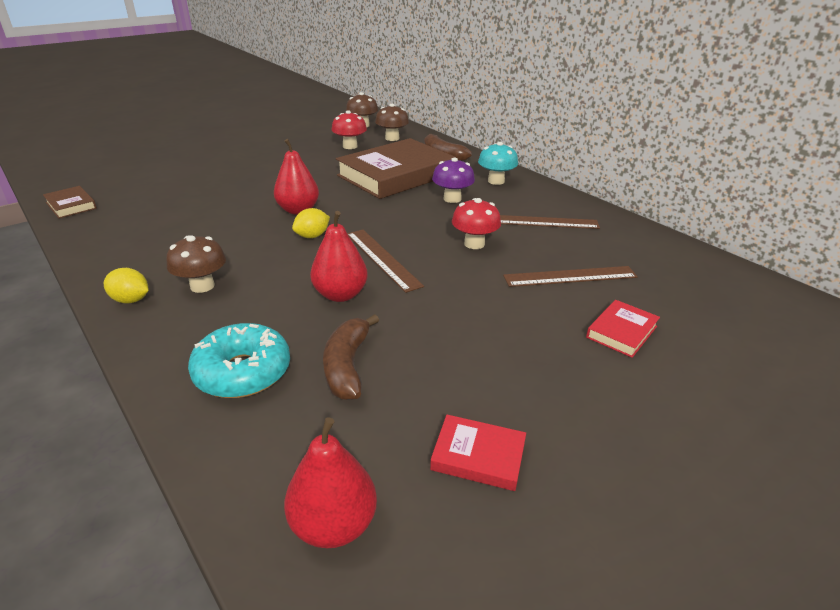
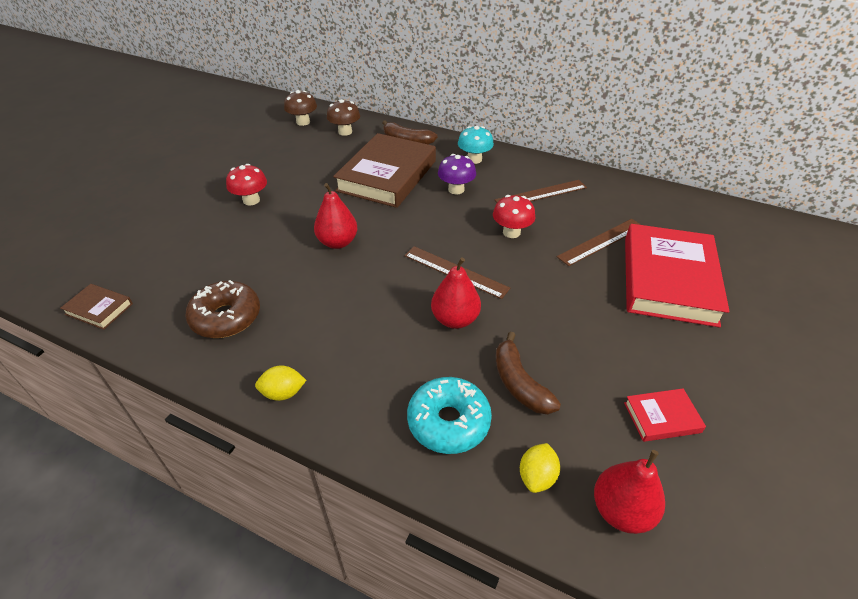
camera: 25 degrees left, 10 degrees up
brown mushroom [167,235,226,293] -> none
yellow lemon [292,208,330,238] -> yellow lemon moved to [520,443,560,493]
red mushroom [331,111,367,149] -> red mushroom moved to [226,164,267,205]
red book [586,300,660,358] -> red book [625,224,730,327], size x2.32
none -> brown donut [185,280,260,338]

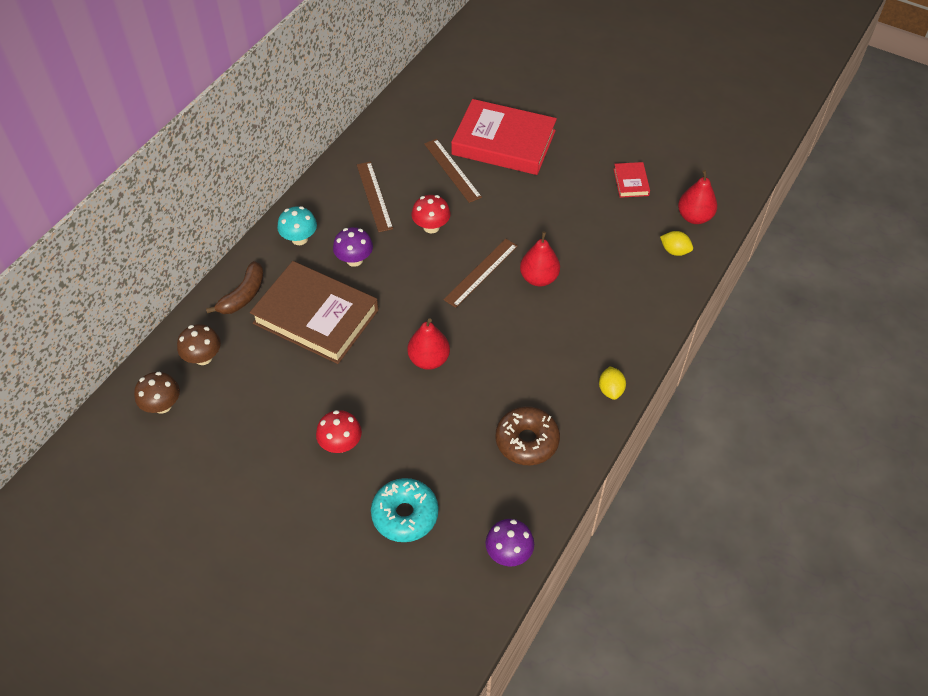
camera: 85 degrees left, 10 degrees up
brown book [60,284,133,330] -> purple mushroom [485,519,534,567]
turquoise donut [407,377,492,454] -> turquoise donut moved to [371,478,438,542]
brown banana [496,332,561,414] -> none

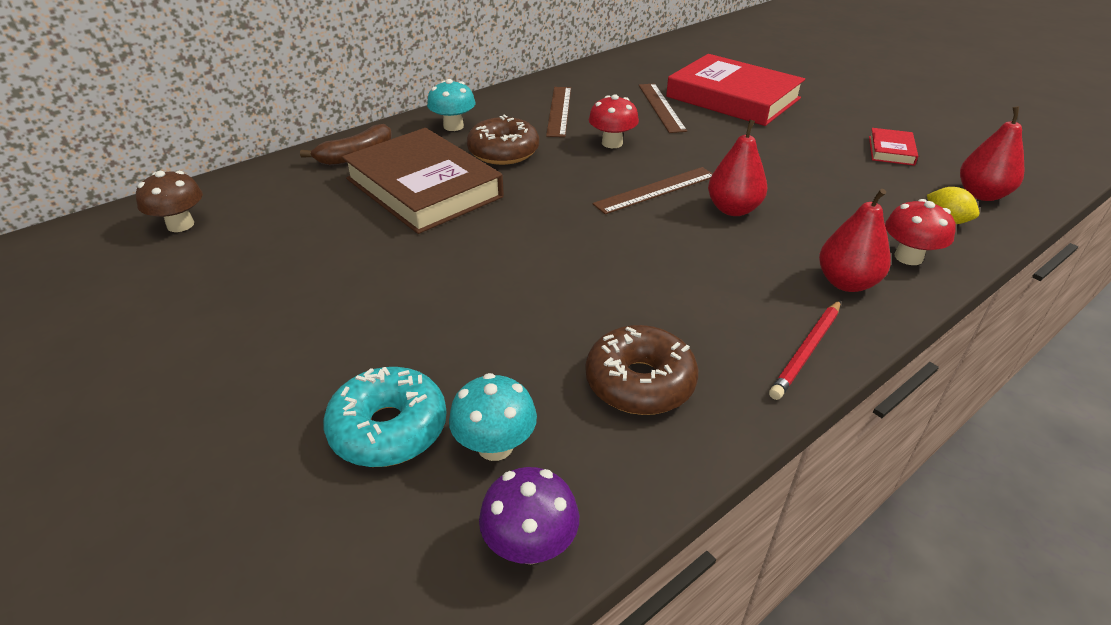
camera: 20 degrees right, 15 degrees down
brown mushroom [177,324,221,365] -> none
red mushroom [316,410,362,453] -> red mushroom moved to [885,199,956,265]
purple mushroom [333,227,373,267] -> brown donut [467,114,539,165]
red pear [407,318,450,370] -> red pear moved to [819,189,891,292]
yellow lemon [599,366,626,400] -> red pencil [769,300,841,400]
none -> turquoise mushroom [449,373,537,461]

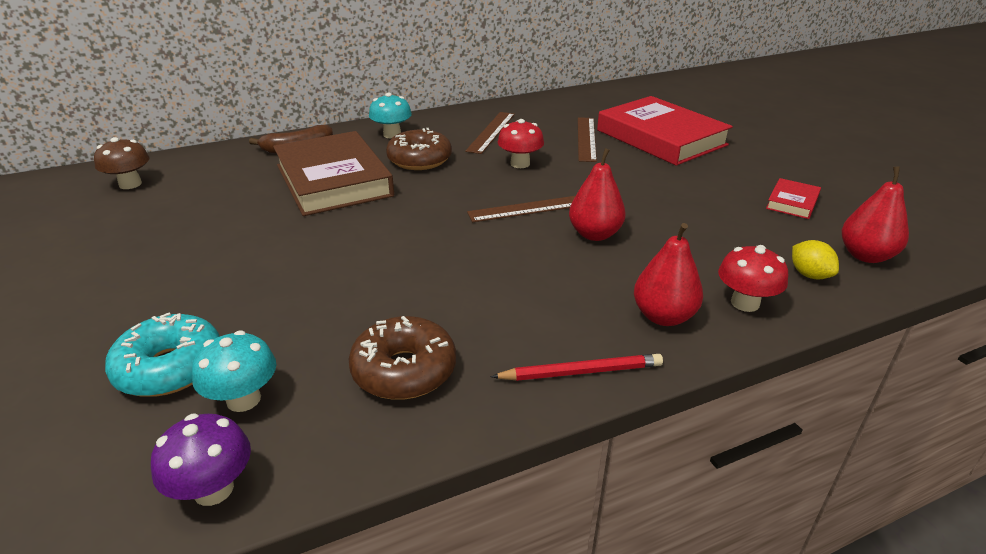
camera: 15 degrees right, 5 degrees down
red pencil [769,300,841,400] -> red pencil turned 150 degrees counterclockwise [491,354,663,381]

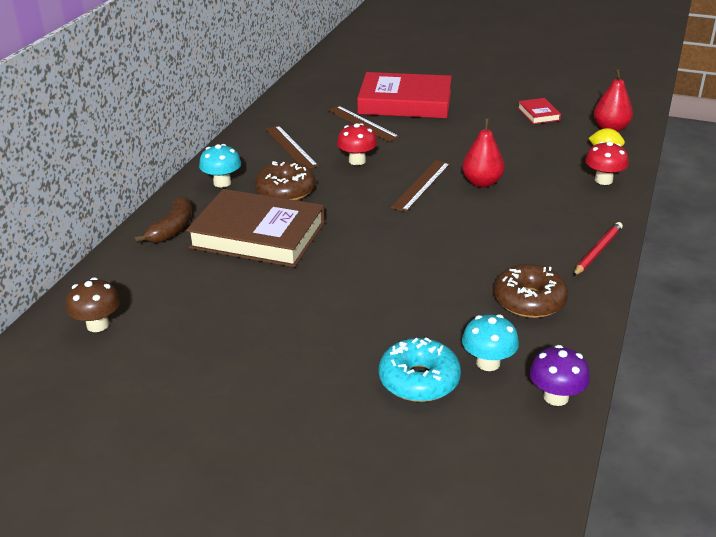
camera: 45 degrees left, 0 degrees up
red pear [634,223,703,326] -> none

